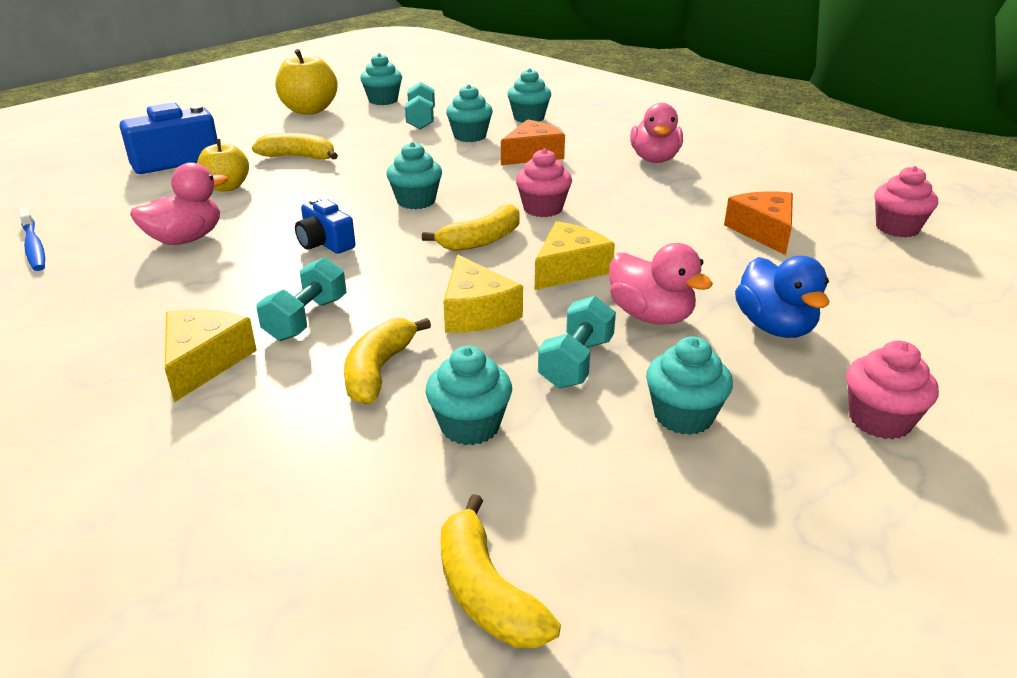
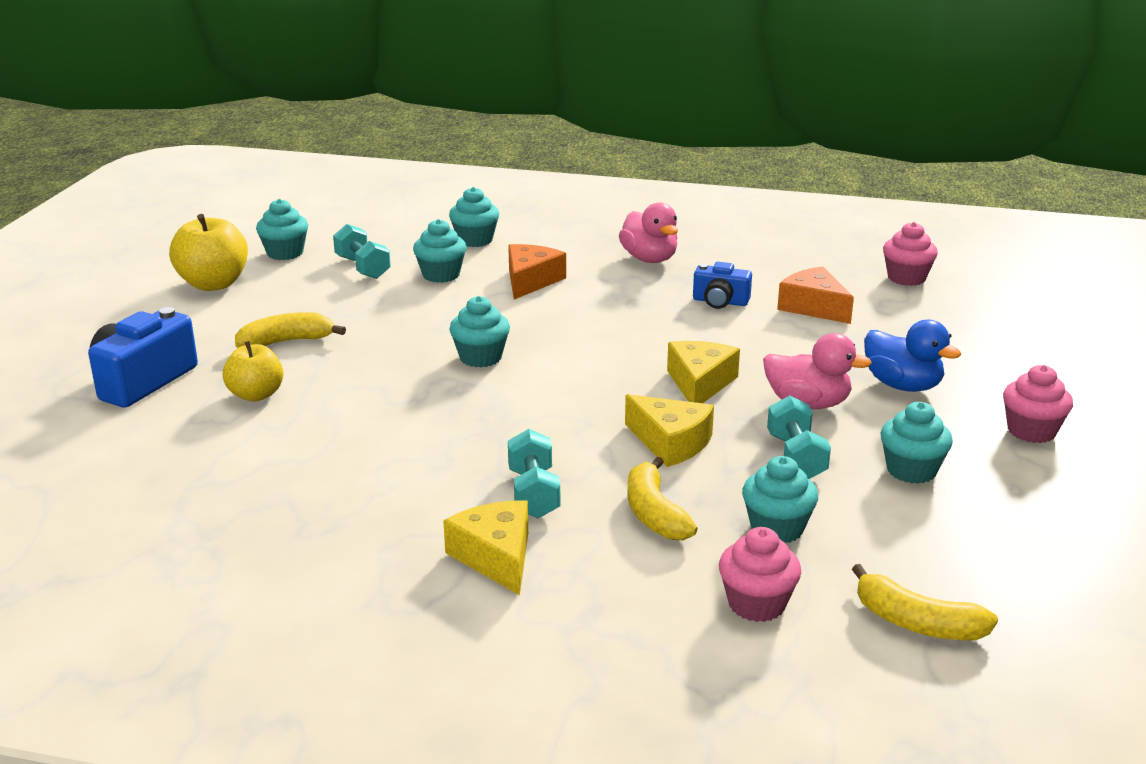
camera: 30 degrees left, 5 degrees down
blue toothbrush [18,208,45,271] -> none
pink duck [130,162,228,245] -> none
blue camera [295,198,355,254] -> blue camera moved to [693,262,752,309]
yellow banana [422,204,520,251] -> none
pink cupcake [516,149,572,217] -> pink cupcake moved to [719,527,801,622]

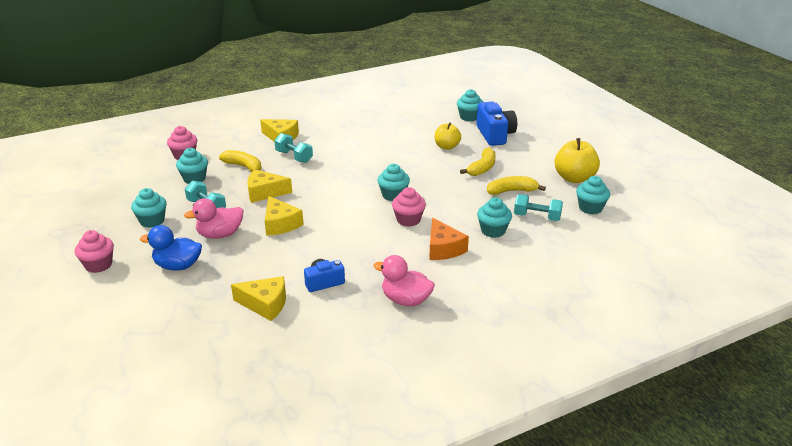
camera: 140 degrees right, 5 degrees up
turquoise cupcake [449,187,499,247] -> turquoise cupcake moved to [457,89,483,121]
orange cheese [777,266,854,324] -> yellow cheese [231,276,286,321]
yellow banana [852,564,998,640] -> yellow banana moved to [487,176,546,195]
pink cupcake [883,222,938,286] -> pink cupcake moved to [392,187,426,227]

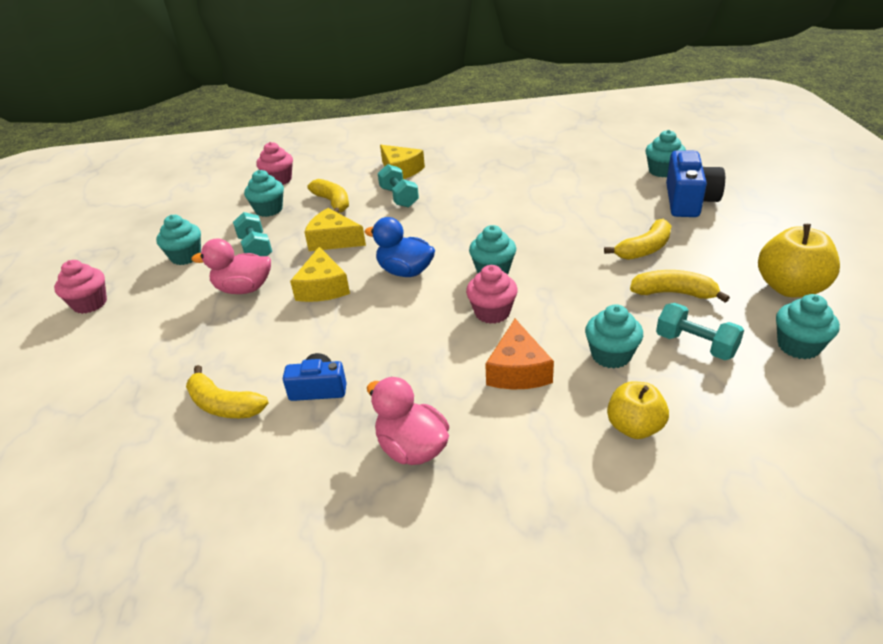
camera: 25 degrees right, 5 degrees up
blue duck [140,225,202,270] -> blue duck moved to [365,217,435,277]
yellow cheese [231,276,286,321] -> yellow banana [186,365,269,418]
yellow apple [435,122,461,150] -> yellow apple moved to [607,381,669,439]

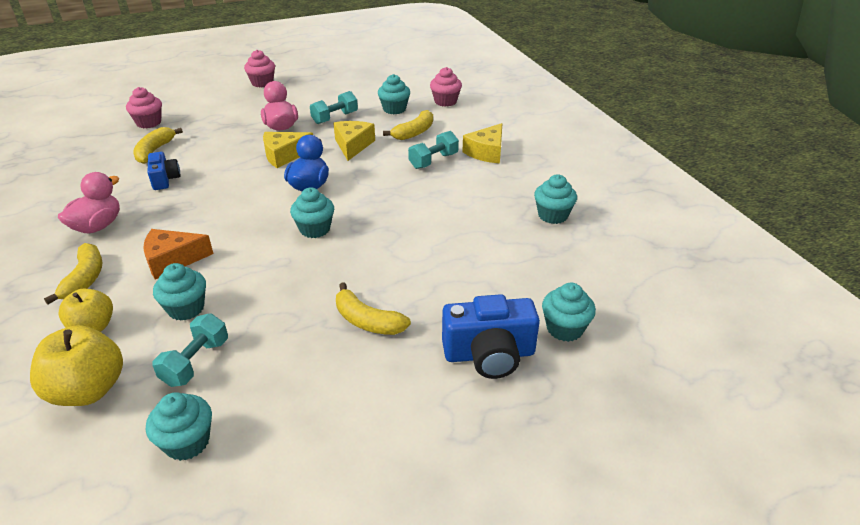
camera: 70 degrees right, 0 degrees up
turquoise cupcake [156,215,201,265] -> turquoise cupcake moved to [534,174,577,224]
pink cupcake [466,265,518,324] -> pink cupcake moved to [126,87,162,128]
yellow banana [630,270,730,303] -> yellow banana moved to [44,243,102,304]
yellow apple [758,224,840,297] -> yellow apple moved to [30,325,123,406]

